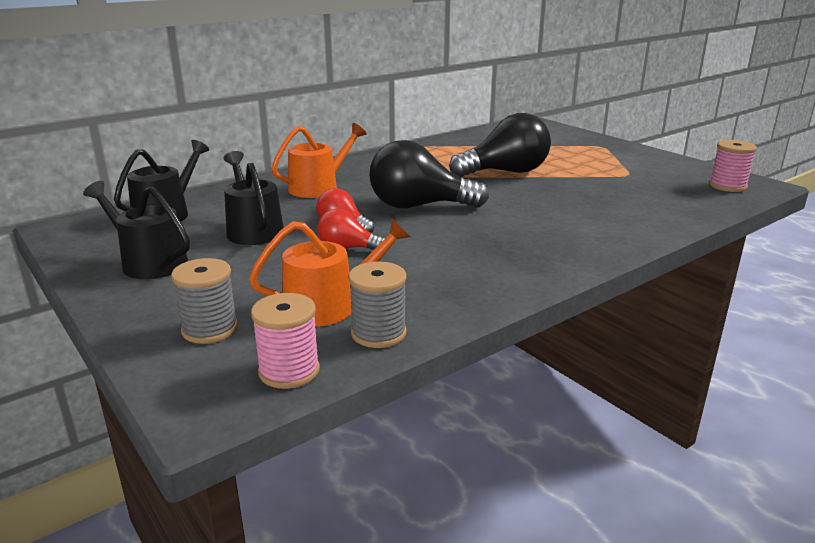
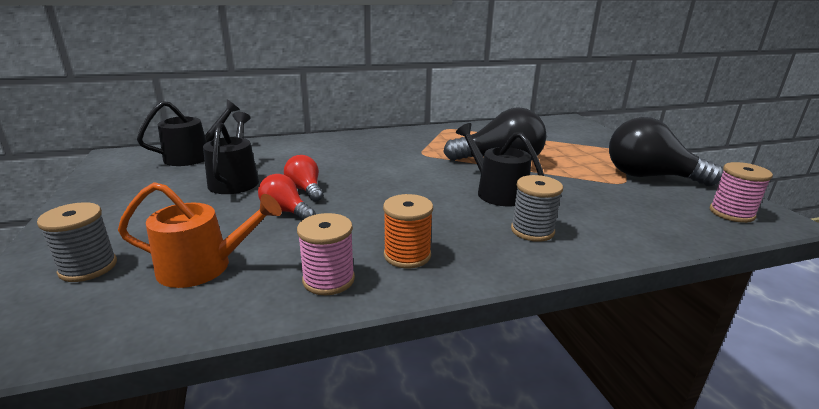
camera: 20 degrees right, 0 degrees up
black watering can [83,181,190,279] -> black watering can moved to [456,123,544,206]
pink spool [251,293,320,389] -> pink spool moved to [297,213,355,295]
orange watering can [271,123,367,198] -> none
grey spool [349,261,407,348] -> grey spool moved to [511,175,563,242]
black light bulb [369,140,489,208] -> black light bulb moved to [609,117,723,186]
none -> orange spool [383,194,433,268]

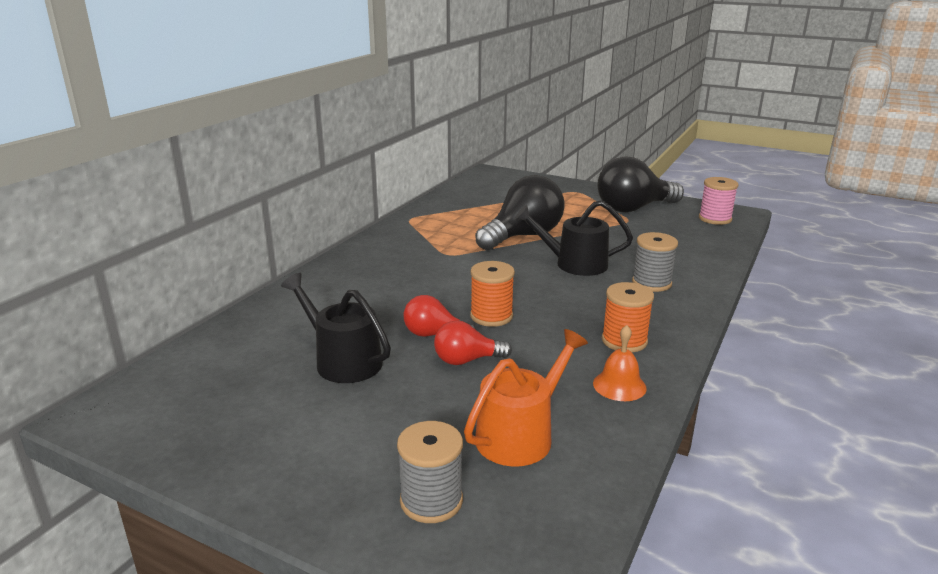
camera: 45 degrees left, 0 degrees up
black watering can [137,100,240,166] -> none
pink spool [297,213,355,295] -> orange bell [593,325,647,401]
none -> orange spool [470,261,515,327]

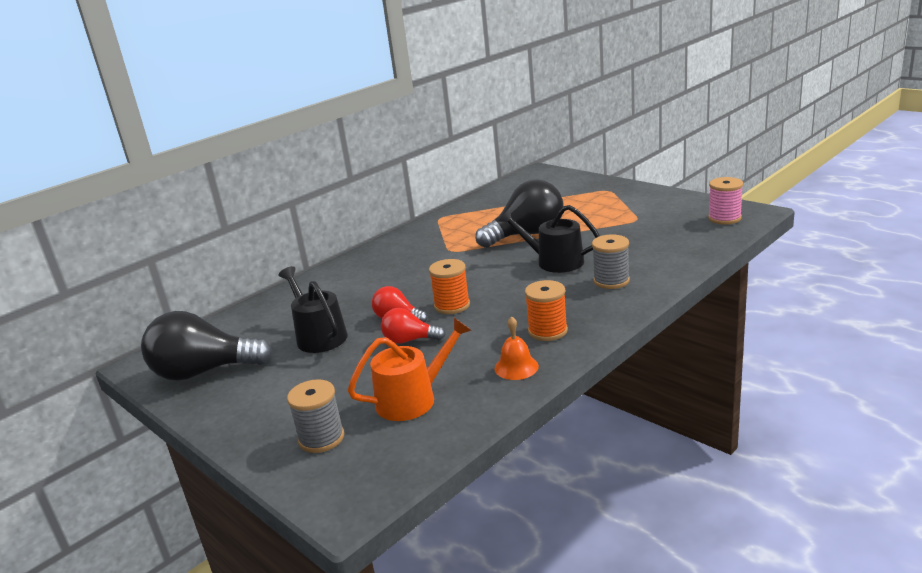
camera: 20 degrees right, 0 degrees up
black light bulb [597,156,684,212] -> black light bulb moved to [141,311,273,381]

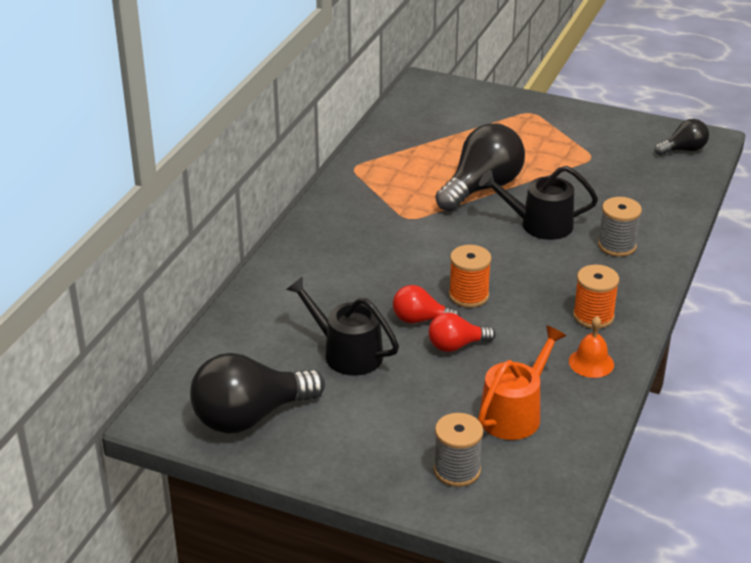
camera: 25 degrees left, 10 degrees up
pink spool [708,177,743,224] -> black light bulb [654,119,709,156]

